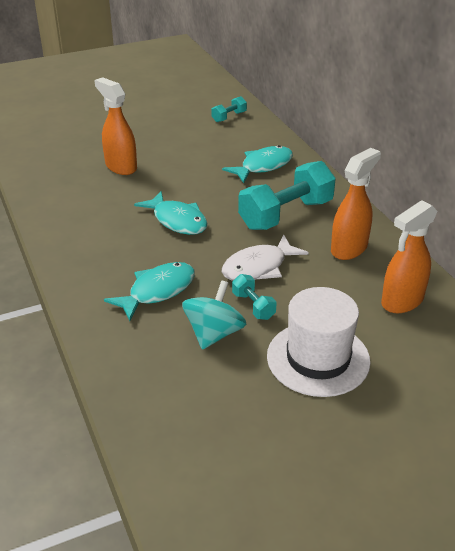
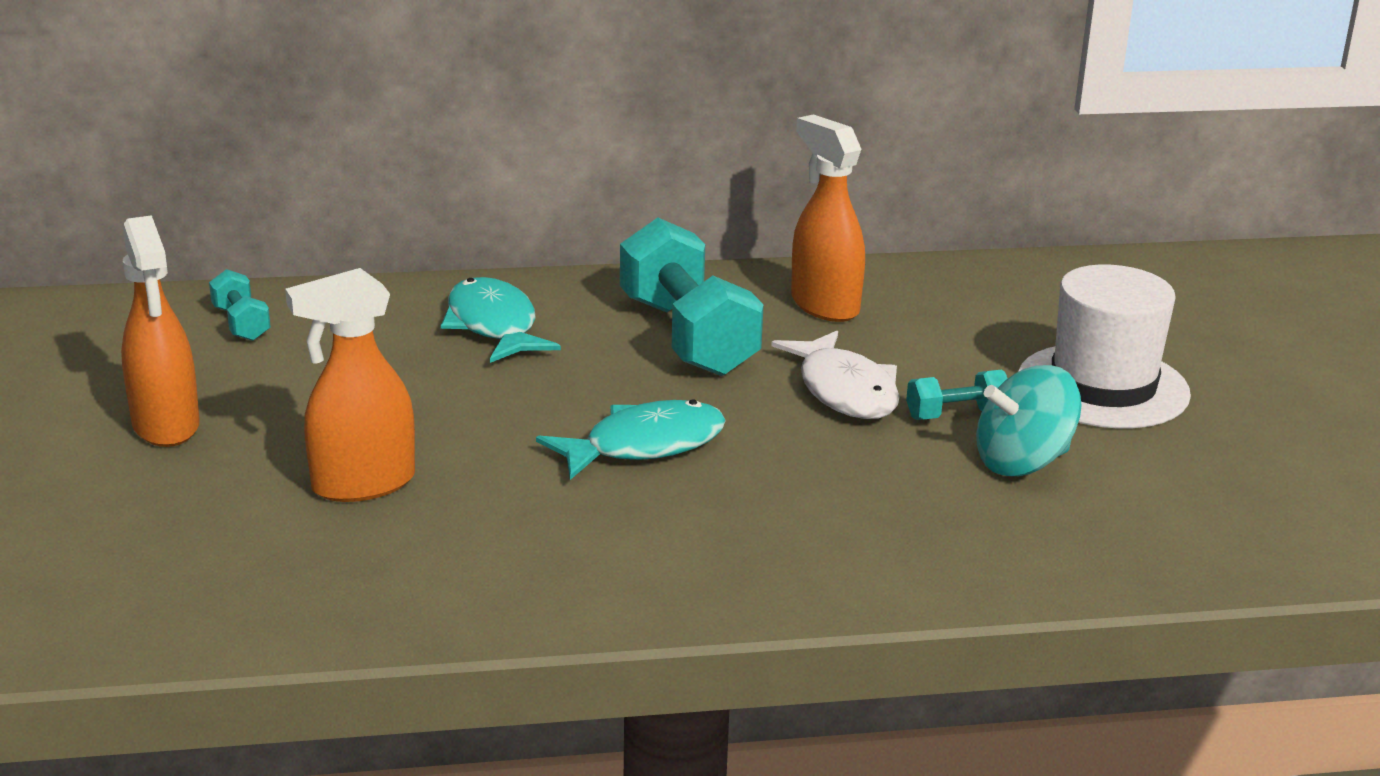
camera: 75 degrees left, 10 degrees down
turquoise fish [104,262,195,321] -> none
turquoise spinning top [182,280,246,350] -> turquoise spinning top turned 60 degrees counterclockwise [976,365,1082,476]
orange spray bottle [381,200,437,313] -> orange spray bottle moved to [121,215,200,447]

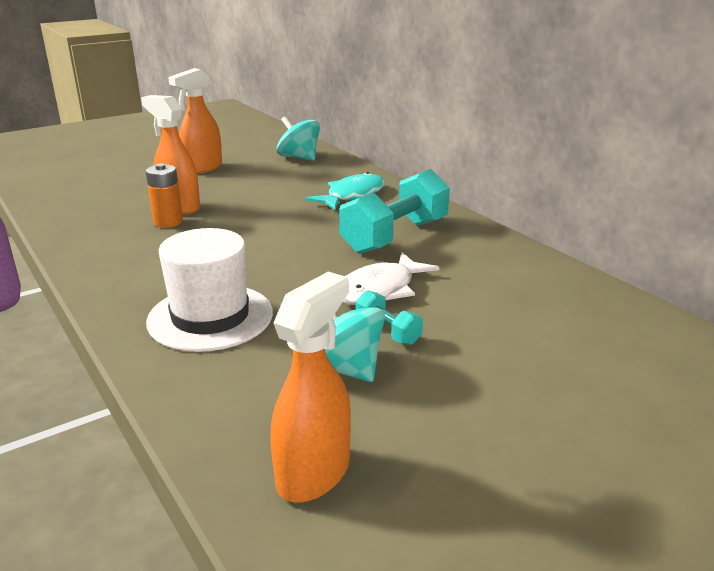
camera: 65 degrees right, 0 degrees up
turquoise dumbbell [209,269,271,341] -> turquoise spinning top [277,116,320,161]
turquoise fish [536,399,726,480] -> none
orange spray bottle [791,114,865,322] -> orange spray bottle moved to [270,272,351,503]
white hat [1018,264,1191,428] -> white hat moved to [146,228,273,352]
none -> orange battery [146,163,183,228]

